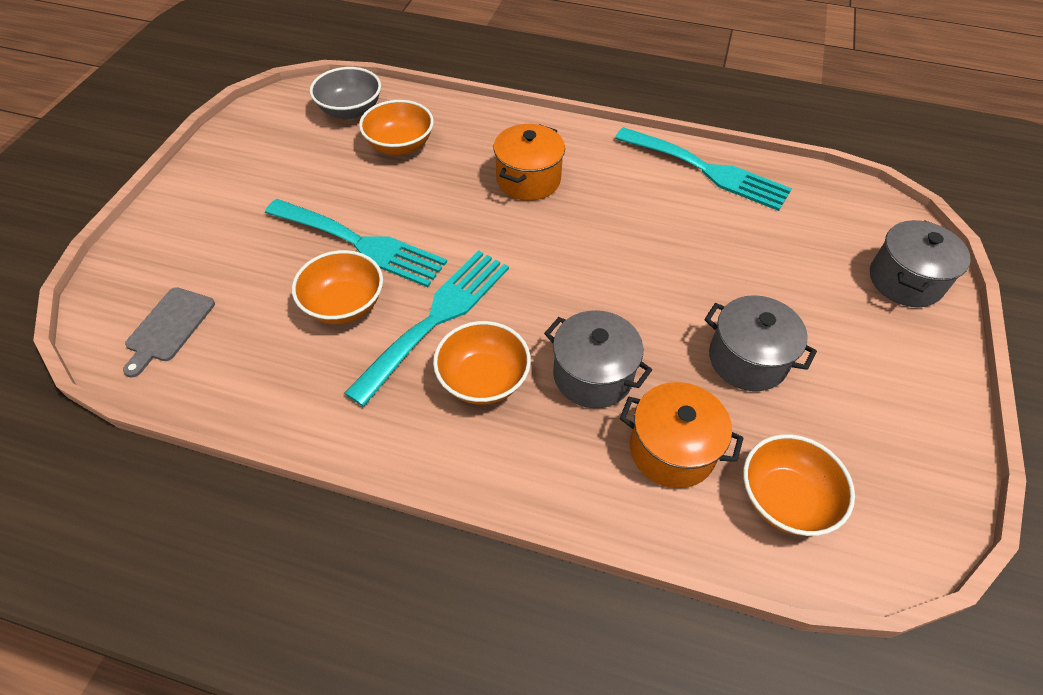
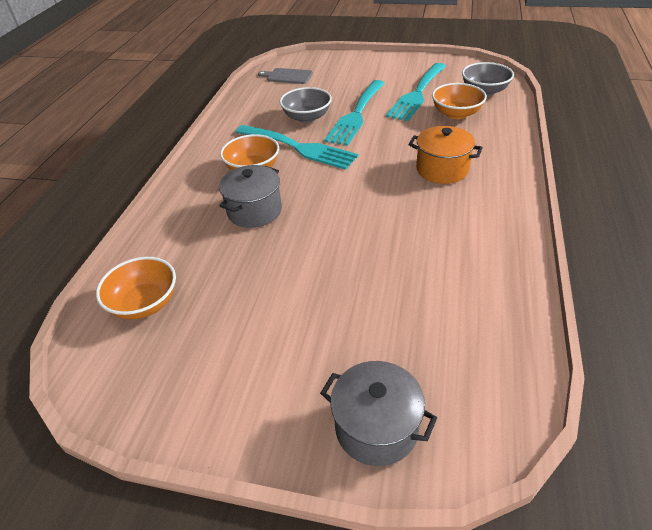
camera: 90 degrees right, 10 degrees down
orange bowl [292,250,383,324] -> grey bowl [280,87,332,123]
turquoise fork [615,127,792,211] -> turquoise fork moved to [386,63,446,121]
orange pot [620,382,743,488] -> none
grey pot [704,295,817,391] -> none

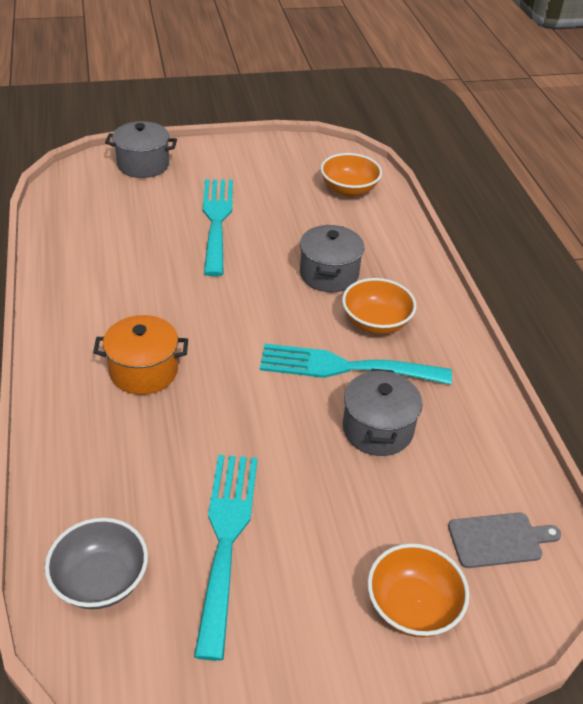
camera: 150 degrees right, 0 degrees up
grey bowl [280,87,332,123] -> grey pot [343,369,423,456]
turquoise fork [324,80,385,146] -> turquoise fork moved to [203,179,233,276]
orange bowl [432,83,487,119] -> orange bowl moved to [368,543,469,637]

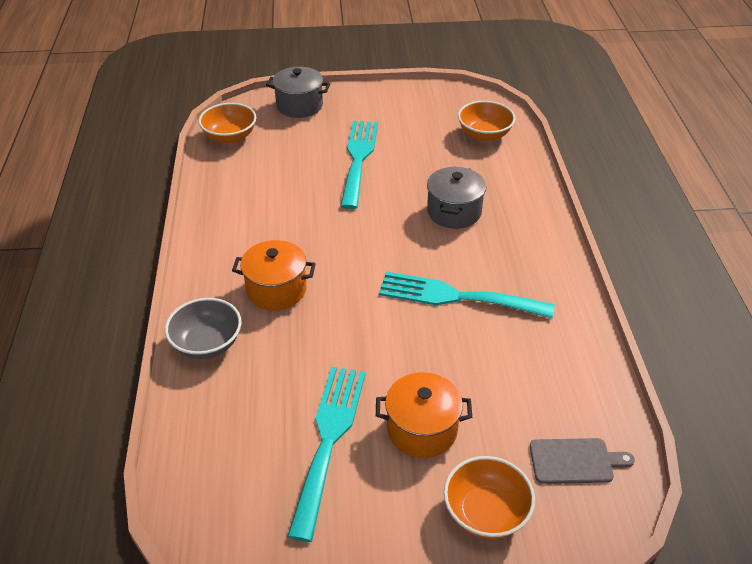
camera: 10 degrees right, 0 degrees up
grey bowl [45,518,148,609] -> grey bowl moved to [165,298,242,359]
orange bowl [342,278,416,334] -> orange bowl moved to [198,103,256,144]
grey pot [343,369,423,456] -> none
none -> orange pot [376,372,472,458]

